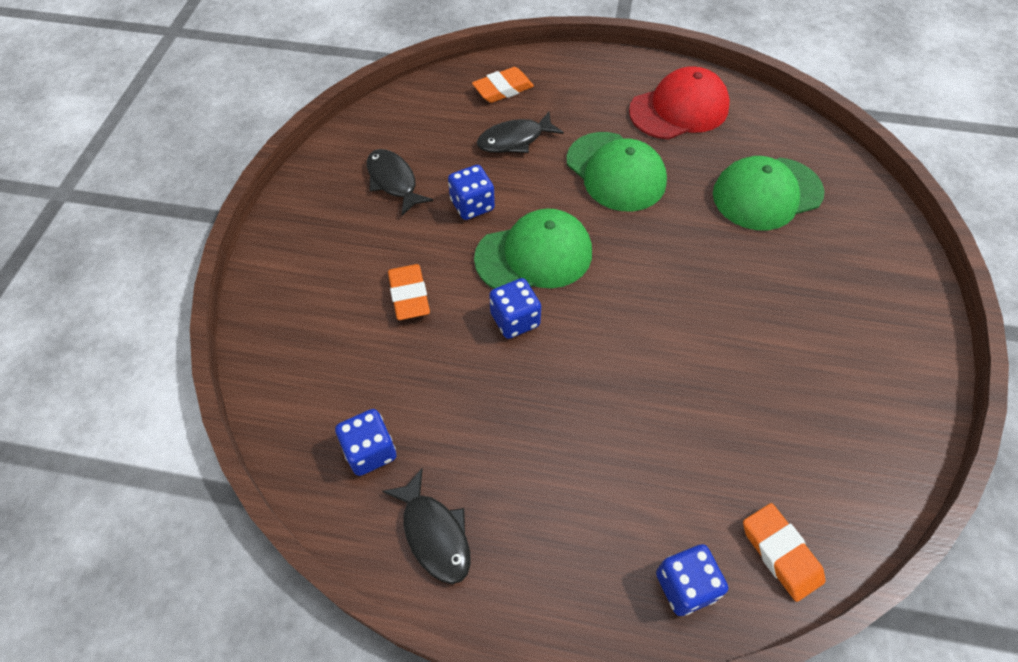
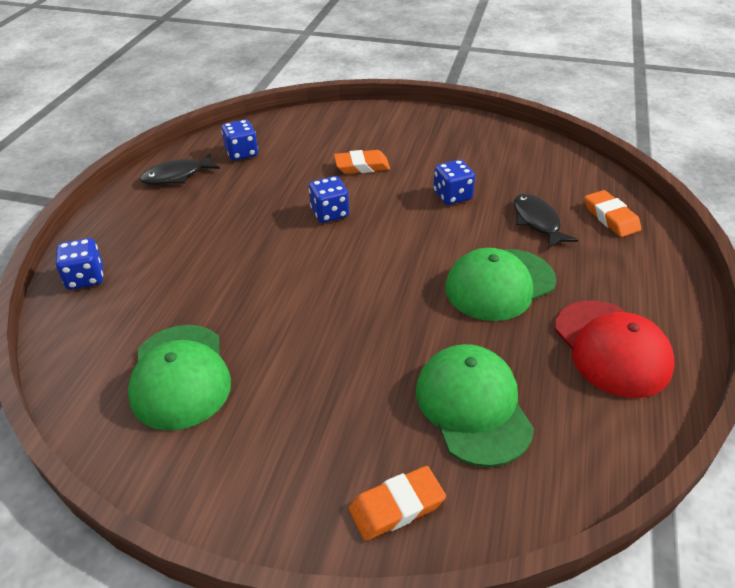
camera: 95 degrees right, 15 degrees down
black fish [367,149,433,216] -> none
green cap [474,208,592,289] -> green cap moved to [128,325,231,431]
orange eraser [743,503,826,602] -> orange eraser moved to [349,466,446,541]

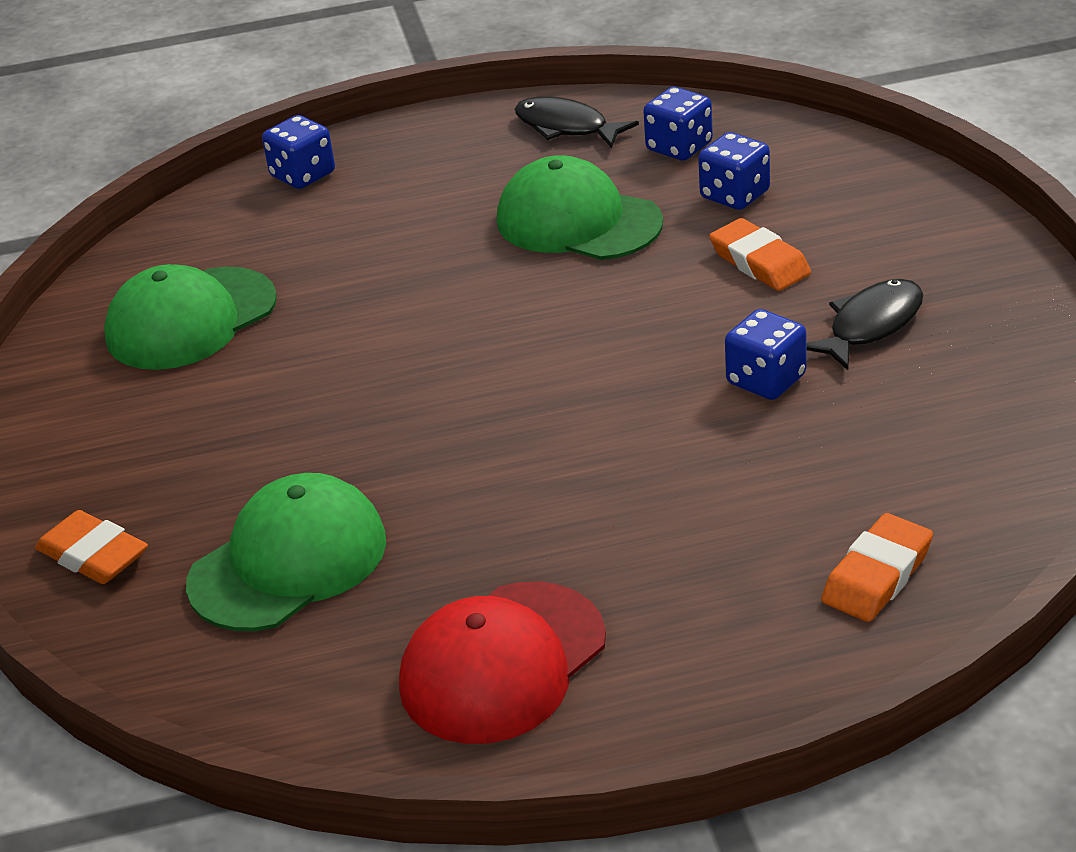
camera: 65 degrees right, 5 degrees down
blue dice [309,176,349,223] -> blue dice moved to [698,132,770,210]
green cap [445,248,556,321] -> green cap moved to [497,155,663,260]
black fish [514,194,578,249] -> black fish moved to [806,279,923,370]

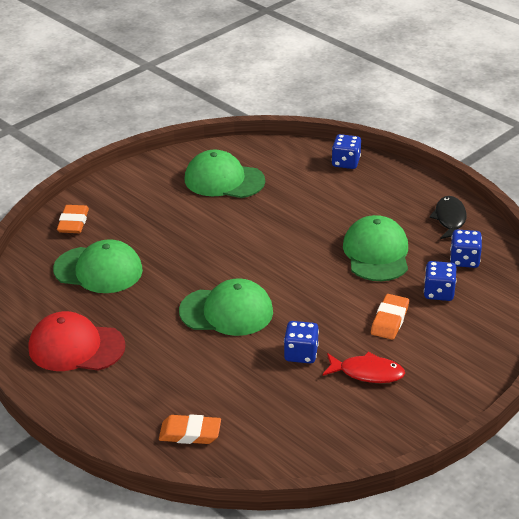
camera: 55 degrees right, 0 degrees up
black fish [806,279,923,370] -> red fish [322,352,405,383]
none -> green cap [179,278,273,336]

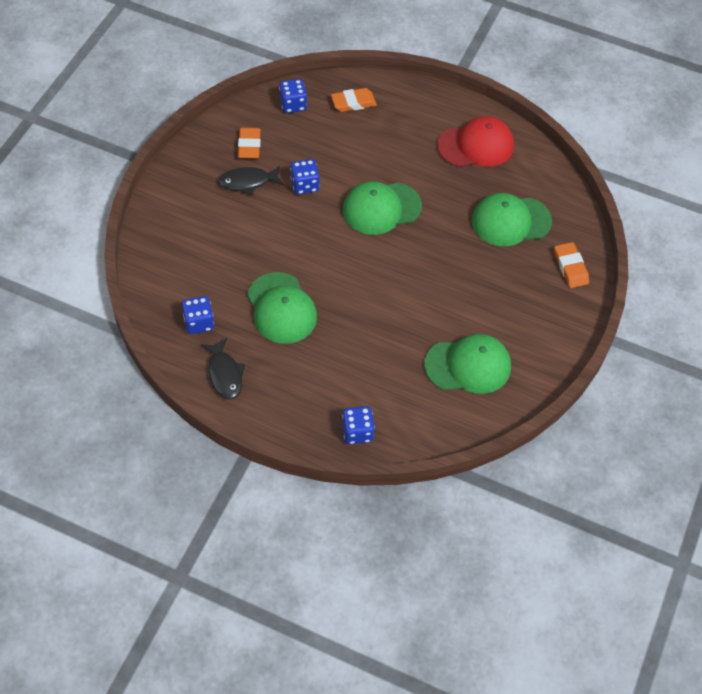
camera: 155 degrees right, 20 degrees up
red fish [322,352,405,383] -> black fish [218,166,284,195]
orange eraser [371,294,409,340] -> orange eraser moved to [238,128,261,158]
blue dice [424,261,456,301] -> blue dice moved to [279,79,307,113]

